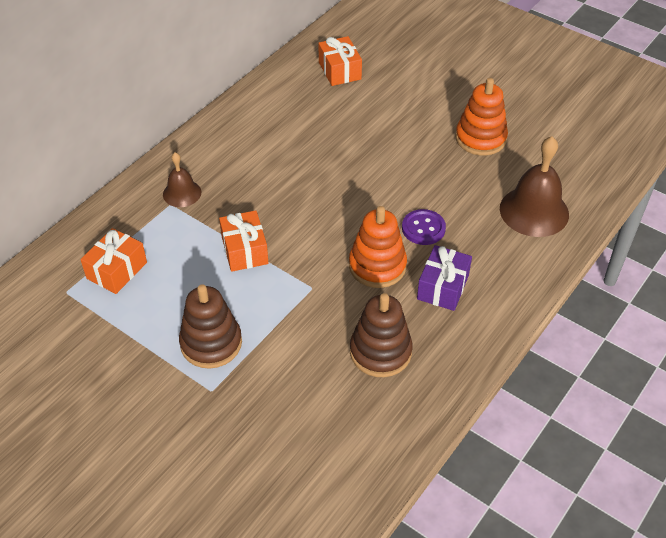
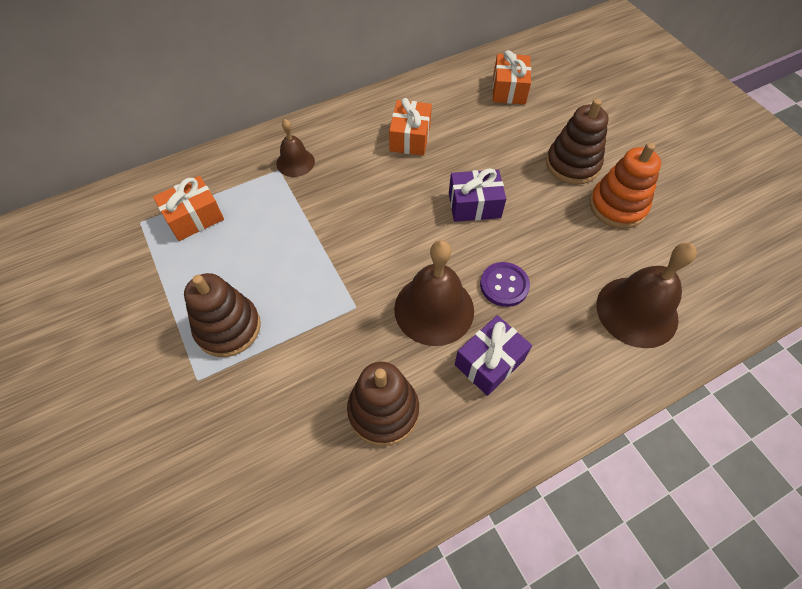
camera: 25 degrees right, 10 degrees up
orange gift [219,210,268,272] -> orange gift moved to [389,98,432,156]
orange stacking toy [349,206,407,288] -> brown bell [394,240,474,346]
none -> purple gift [449,168,506,222]
none -> brown stacking toy [546,99,609,185]

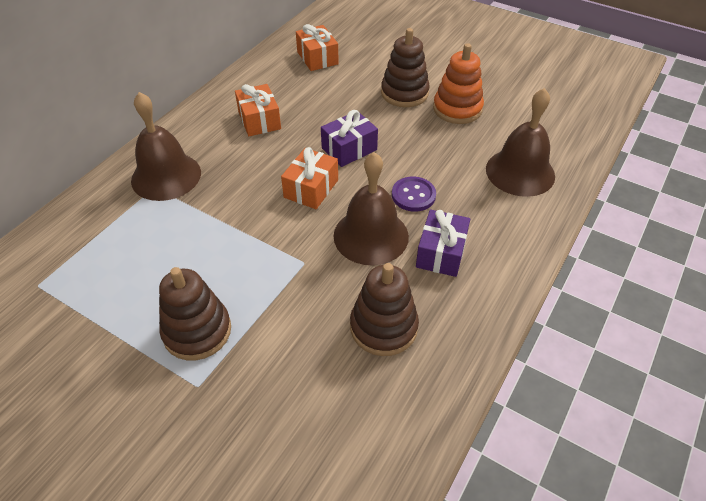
camera: 30 degrees left, 10 degrees down
orange gift [153,176,224,241] -> orange gift moved to [281,147,338,209]
brown bell [276,119,315,177] -> brown bell [131,92,201,201], size x1.76

